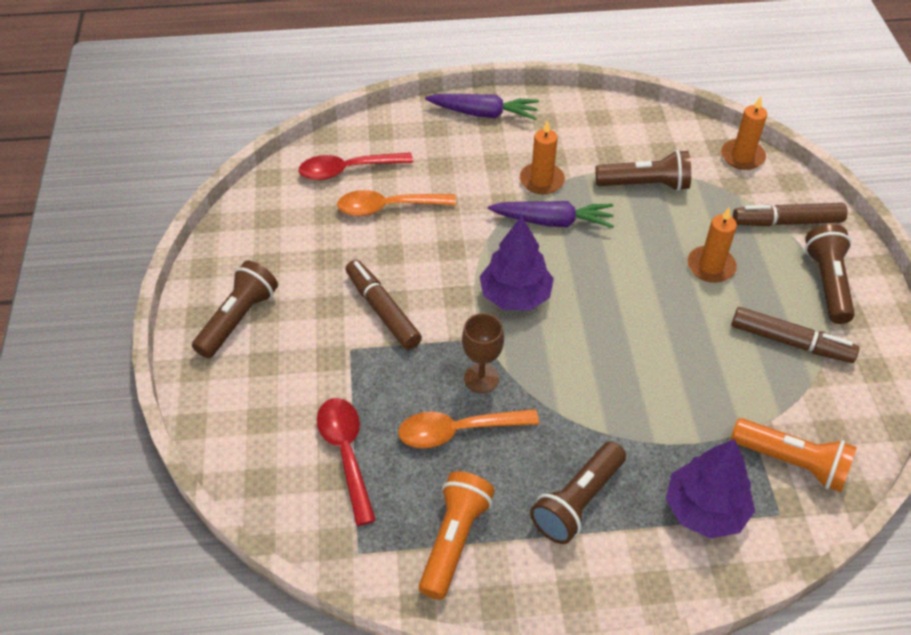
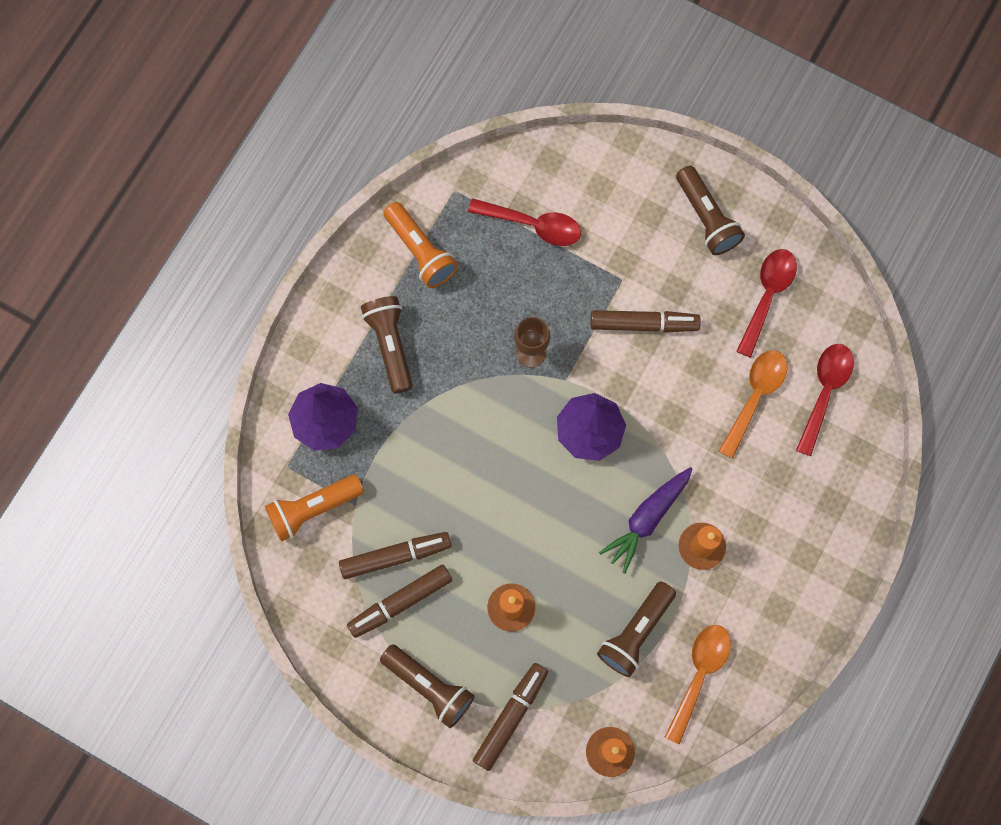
camera: 125 degrees right, 25 degrees up
orange spoon [398,409,539,448] -> orange spoon moved to [664,625,731,744]
purple carrot [425,94,539,120] -> none
none -> brown marker [339,532,452,579]
none -> red spoon [736,249,797,358]

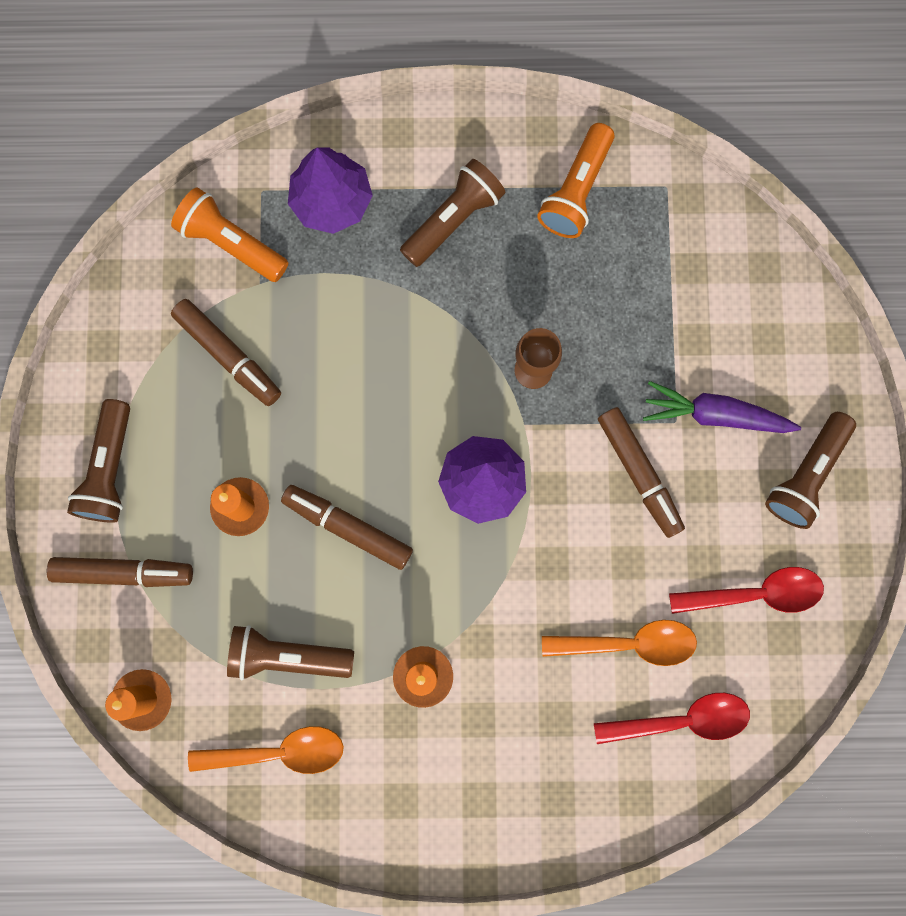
camera: 60 degrees right, 5 degrees up
brown marker [347,564,453,638] -> brown marker moved to [281,485,413,570]
red spoon [468,198,581,246] -> none
purple carrot [599,467,692,574] -> purple carrot moved to [643,381,801,433]

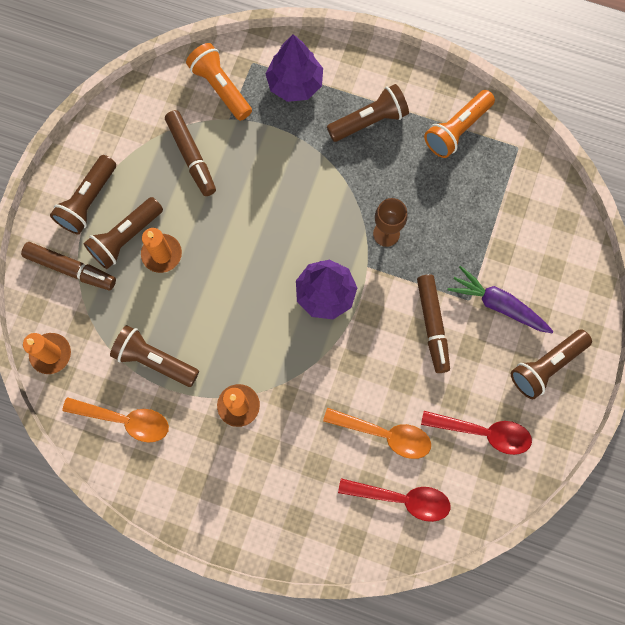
camera: 20 degrees right, 5 degrees down
brown marker [281,485,413,570] -> none
none -> brown flashlight [83,197,163,269]

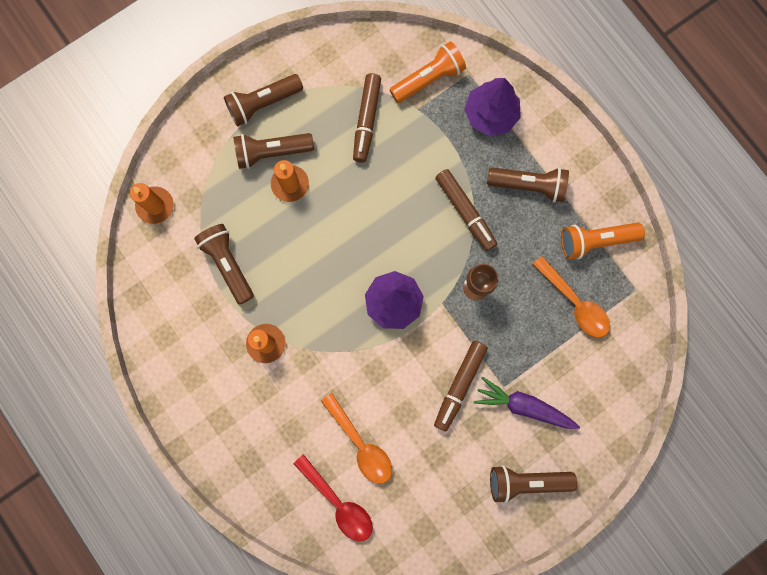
camera: 35 degrees right, 5 degrees up
brown marker [21,242,116,291] -> brown marker moved to [435,169,497,251]
orange spoon [62,397,169,443] -> orange spoon moved to [533,256,610,338]
orange flashlight [186,43,252,121] -> orange flashlight turned 60 degrees clockwise [390,41,466,103]
red spoon [421,411,532,455] -> none
purple carrot [448,266,554,333] -> purple carrot turned 45 degrees counterclockwise [474,377,580,429]

